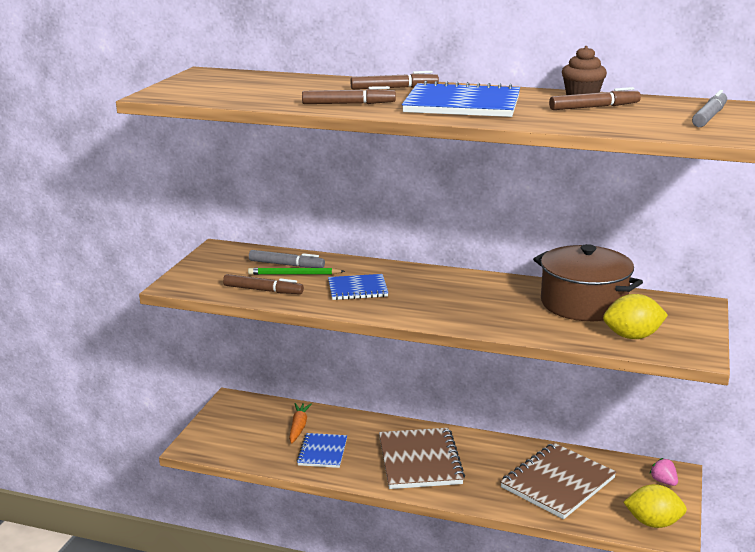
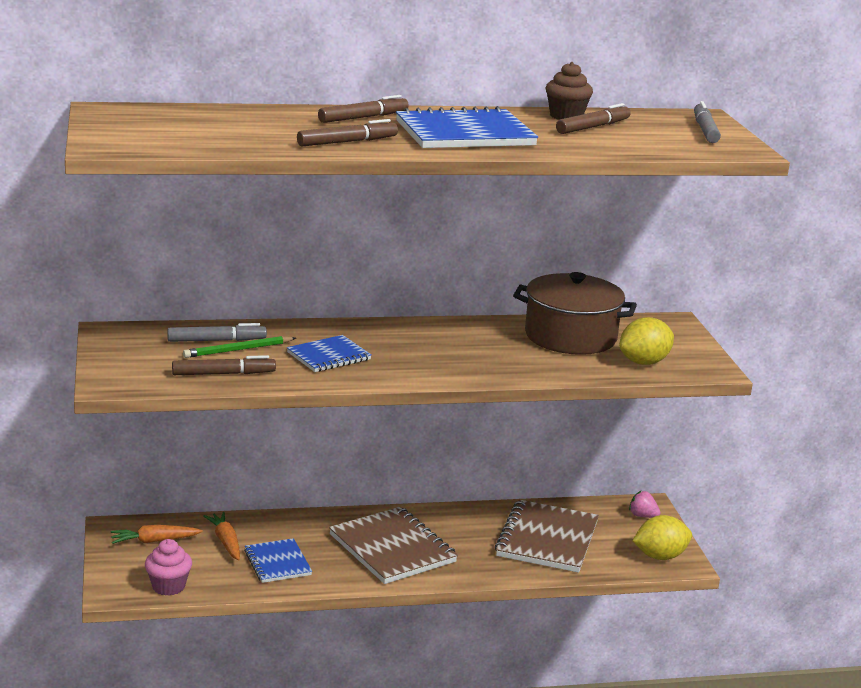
camera: 30 degrees left, 0 degrees up
none -> orange carrot [111,525,203,544]
none -> pink cupcake [145,539,192,596]

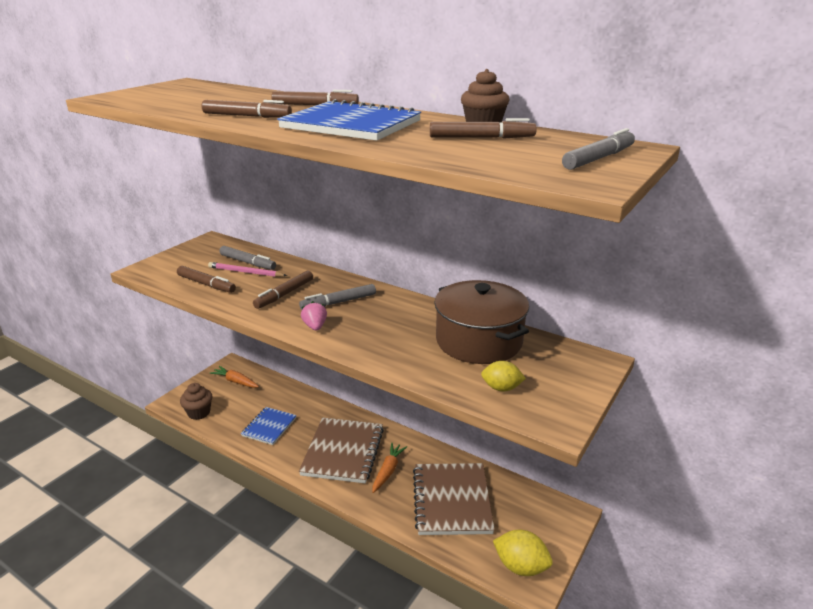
camera: 45 degrees right, 5 degrees up
pink cupcake [145,539,192,596] -> brown cupcake [180,383,212,420]
green pencil [183,336,296,358] -> pink pencil [208,262,287,277]
orange carrot [203,512,240,560] -> orange carrot moved to [372,443,407,493]
blue notebook [287,335,372,372] -> brown marker [253,271,313,309]
brown notebook [495,500,599,573] -> brown notebook turned 60 degrees counterclockwise [413,463,495,535]
yellow lemon [619,317,674,365] -> yellow lemon [481,361,526,391], size x0.63
pink strawberry [629,491,661,518] -> pink strawberry moved to [301,301,327,331]
none -> grey marker [299,284,376,310]

